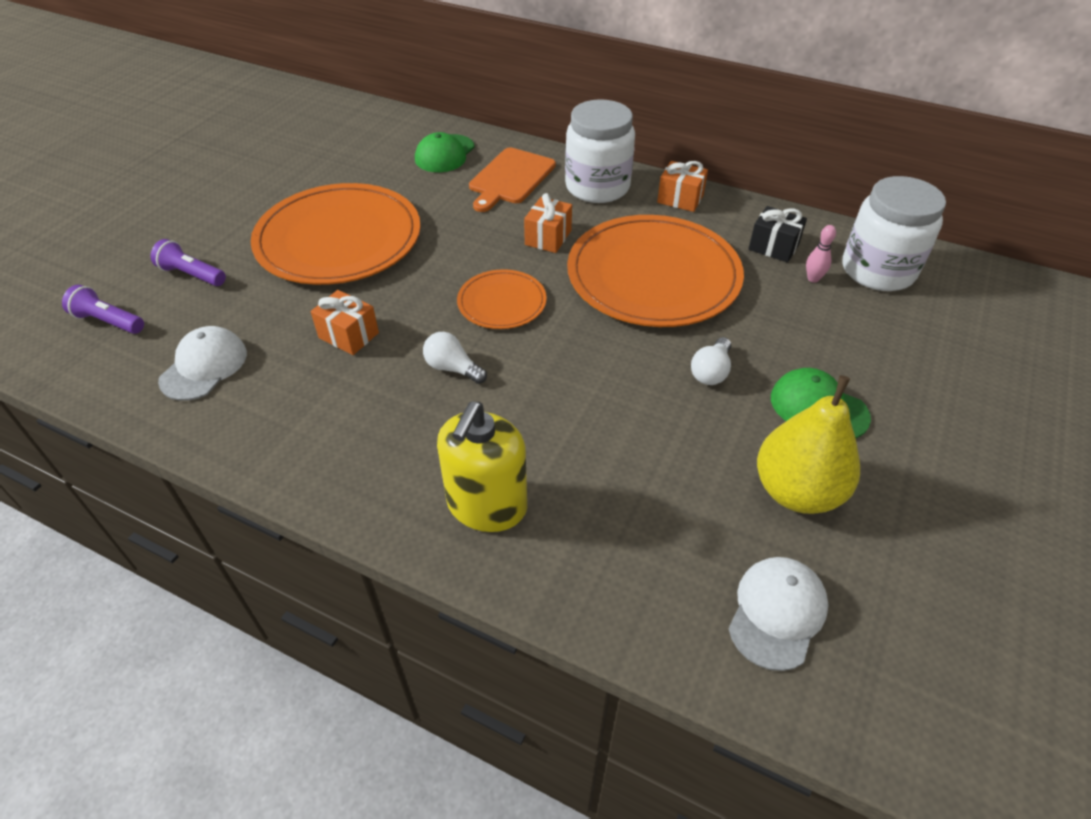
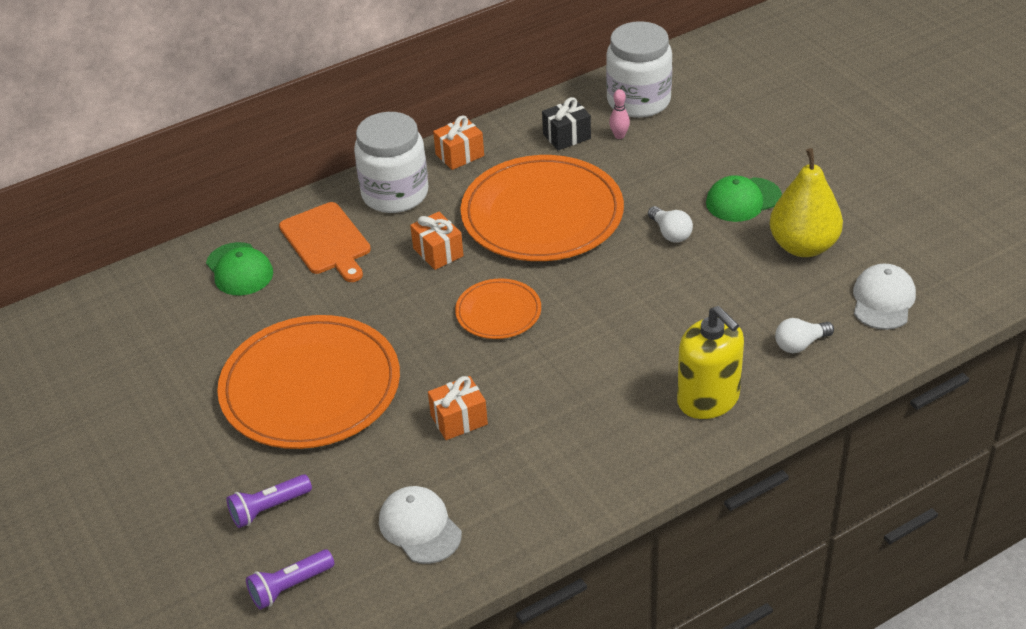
camera: 55 degrees left, 5 degrees down
white light bulb [423,332,487,384] -> white light bulb moved to [775,318,834,353]
white cap [728,557,829,671] -> white cap turned 45 degrees clockwise [853,263,916,330]

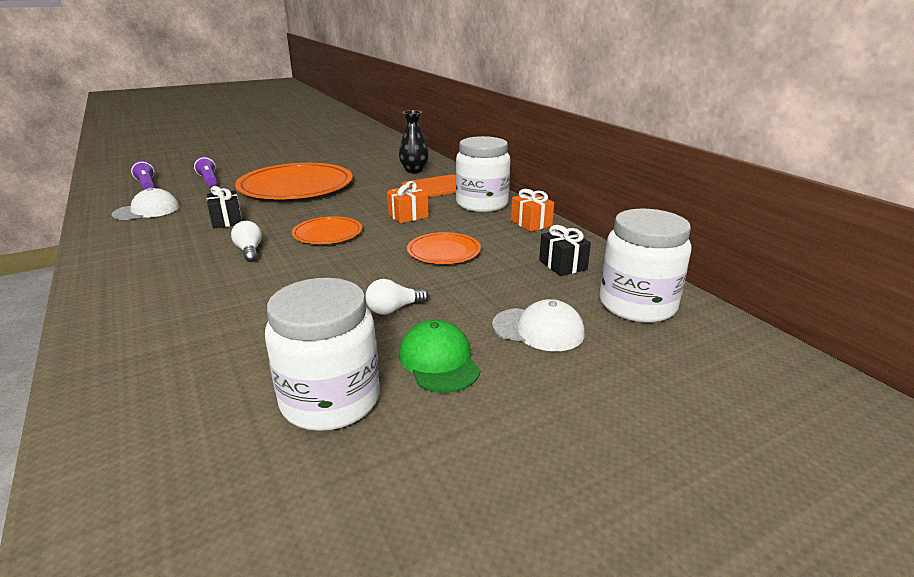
camera: 90 degrees right, 15 degrees down
green cap [206,242,273,295] -> black vase [399,110,429,173]
orange gift [428,376,488,440] -> black gift [207,186,242,229]
orange plate [460,155,624,261] -> orange plate [407,232,481,264], size x0.50
pink bowling pin [609,89,630,139] -> none
yellow soap dispenser [677,306,744,419] -> none
yellow pear [770,148,843,257] -> white jar [265,278,379,431]
white light bulb [775,318,834,353] -> white light bulb moved to [231,221,262,262]
white cap [853,263,916,330] -> white cap moved to [492,299,584,351]

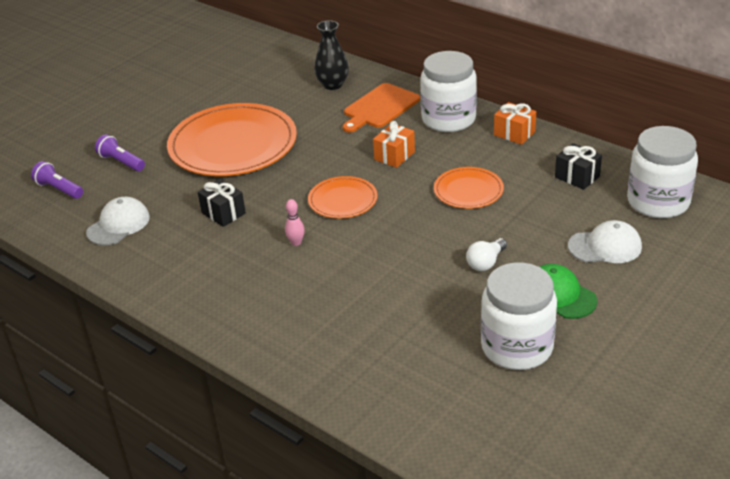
camera: 20 degrees left, 10 degrees up
white light bulb [231,221,262,262] -> pink bowling pin [285,199,305,246]

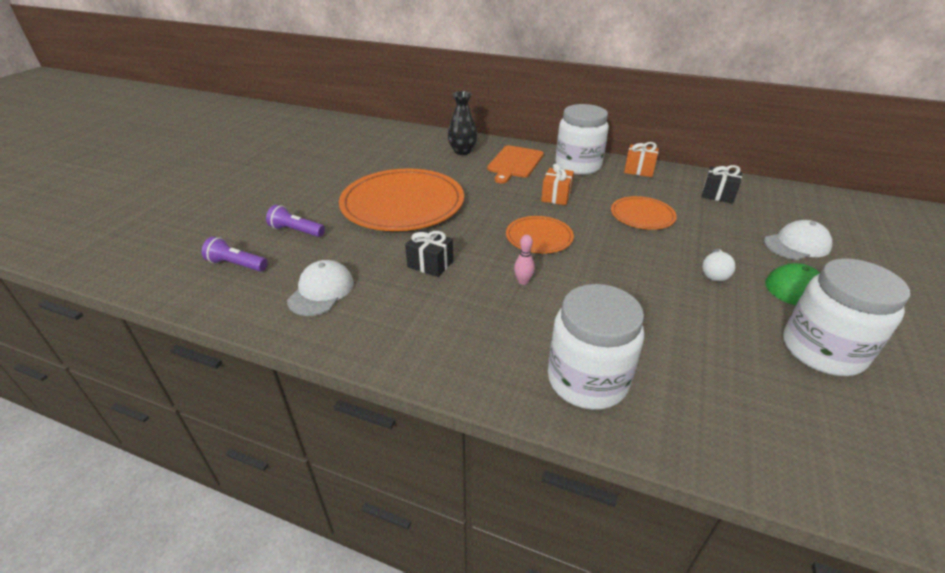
camera: 20 degrees left, 0 degrees up
white jar [627,126,698,218] -> white jar moved to [548,284,644,410]

